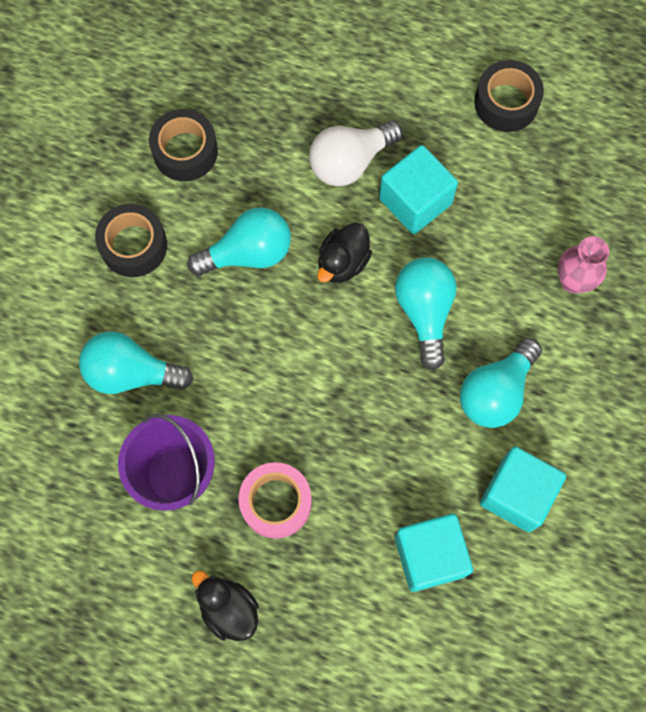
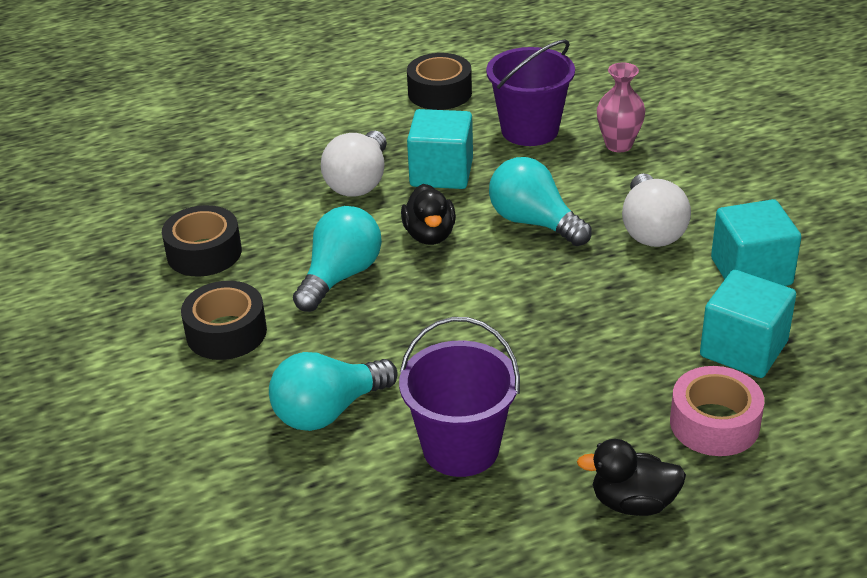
camera: 40 degrees left, 35 degrees down
pink tape [238,462,312,539] -> pink tape moved to [670,366,764,456]
turquoise light bulb [460,338,542,428] -> white light bulb [622,174,691,247]
none -> purple bucket [486,39,575,146]

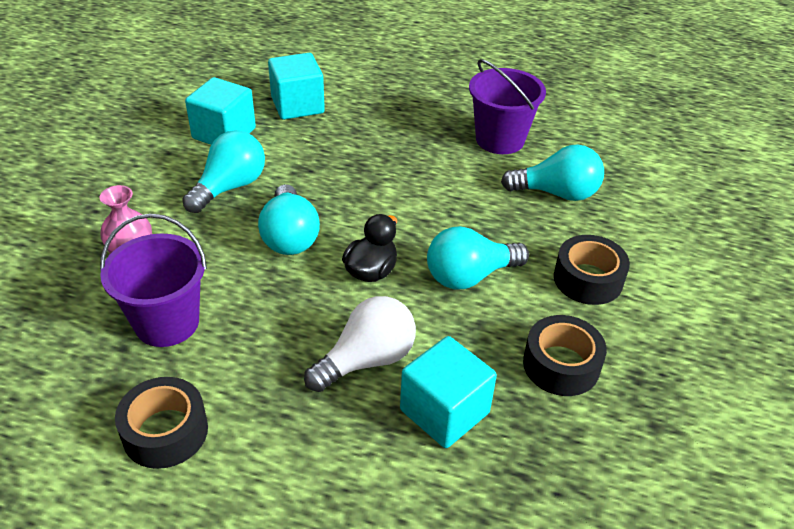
camera: 145 degrees left, 5 degrees up
turquoise cube [407,109,473,189] -> turquoise cube moved to [400,336,497,448]
black duck [577,439,686,516] -> none
white light bulb [622,174,691,247] -> turquoise light bulb [182,130,265,213]
pink tape [670,366,764,456] -> none

